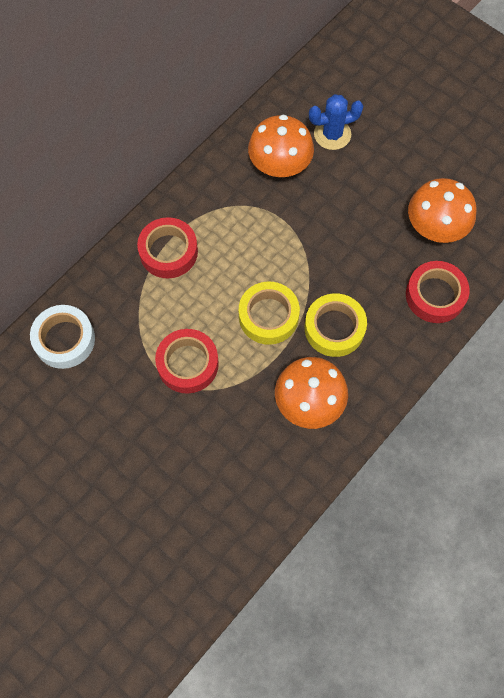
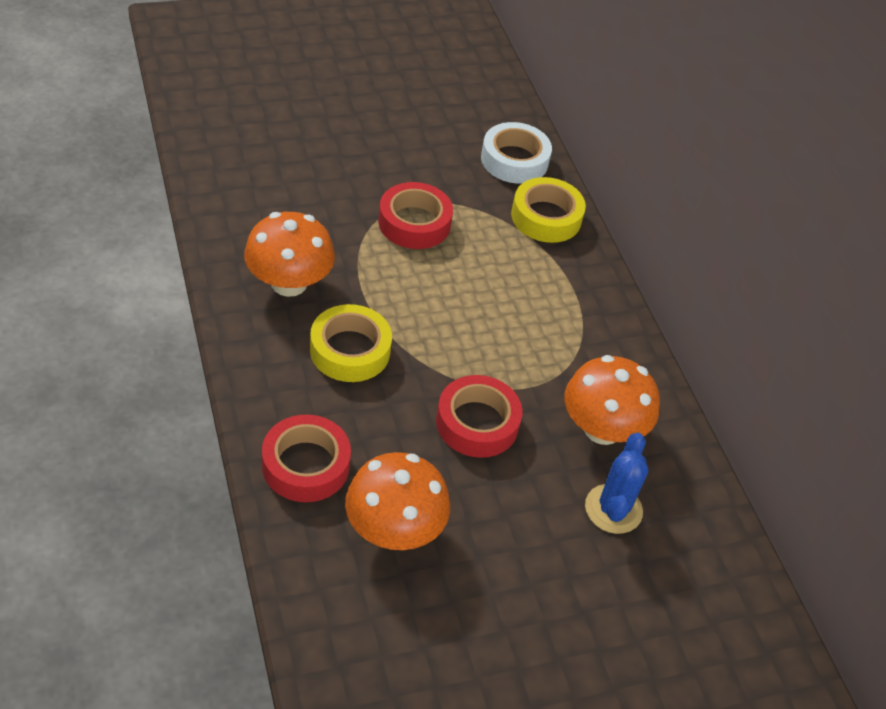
camera: 115 degrees right, 20 degrees down
red tape [137,217,198,279] -> red tape moved to [436,375,522,458]
yellow tape [239,282,300,345] -> yellow tape moved to [511,177,586,243]

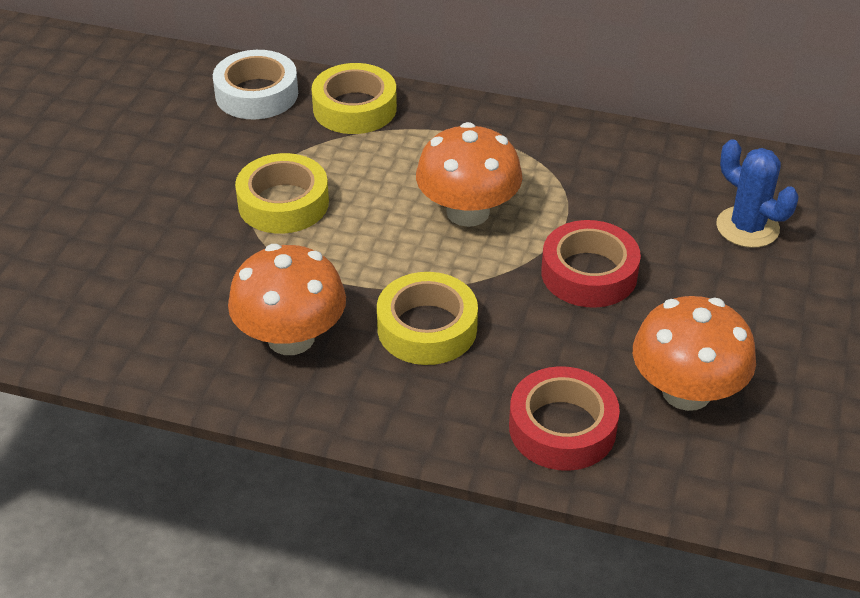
camera: 50 degrees left, 5 degrees down
red tape [378,182,453,249] -> yellow tape [235,153,329,234]
orange mushroom [564,355,660,445] -> orange mushroom moved to [416,122,522,227]

